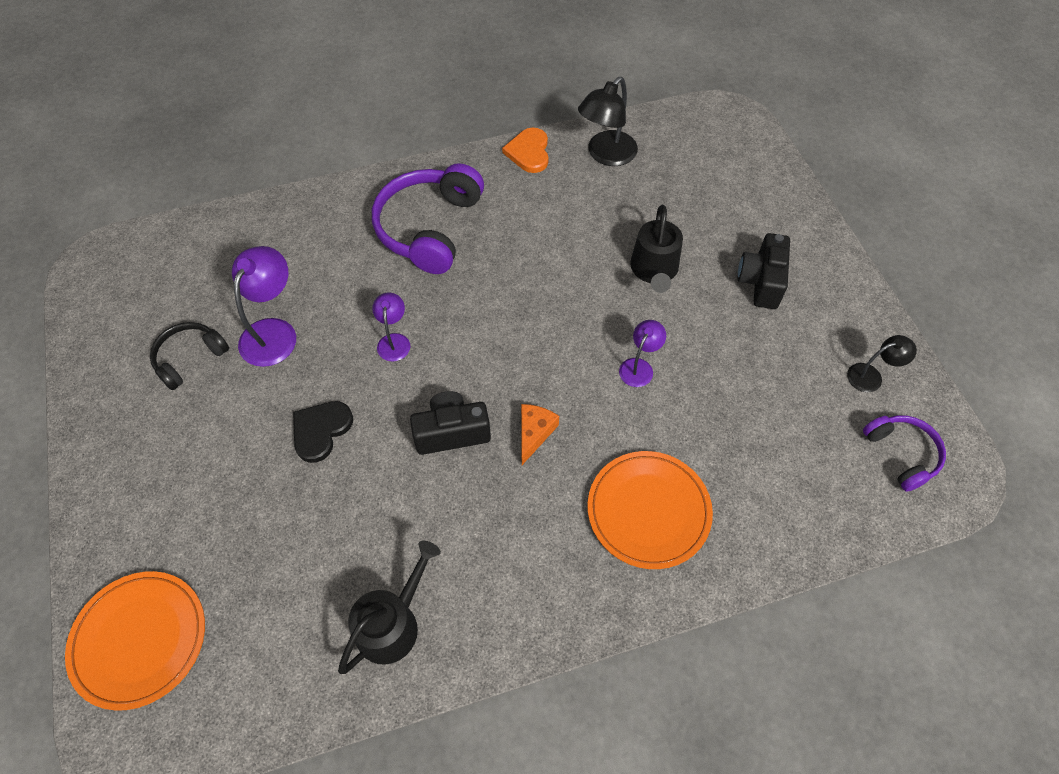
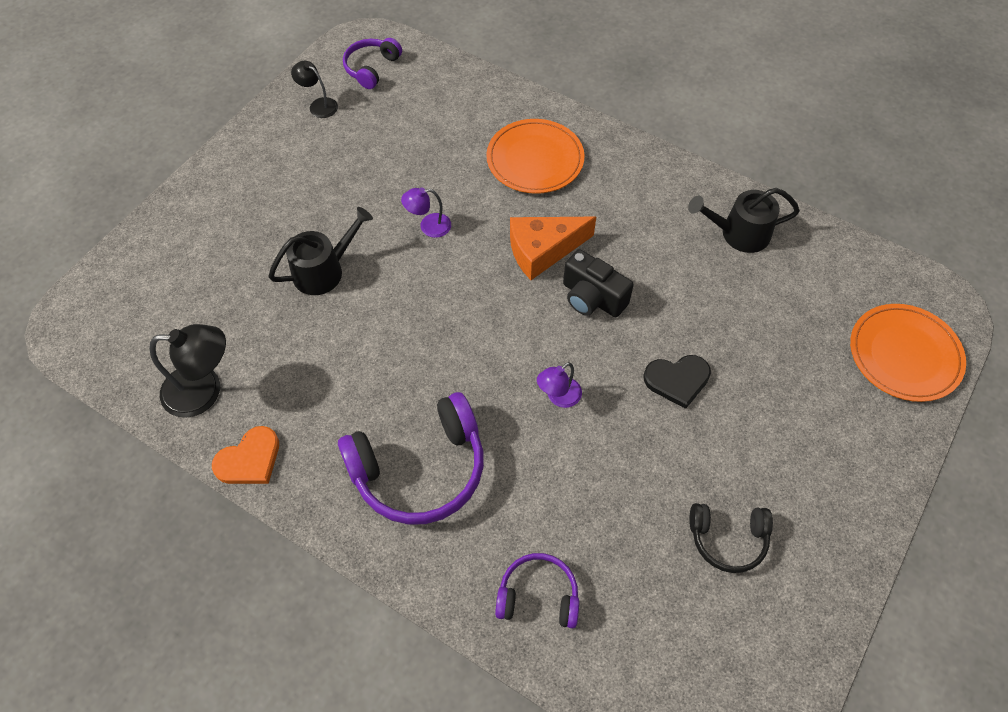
camera: 130 degrees left, 0 degrees up
purple lamp [232,246,296,367] -> none
orange cheese [521,404,559,465] -> orange cheese [510,217,596,280], size x1.65
black camera [737,233,790,309] -> none
none -> purple headphones [495,553,579,628]

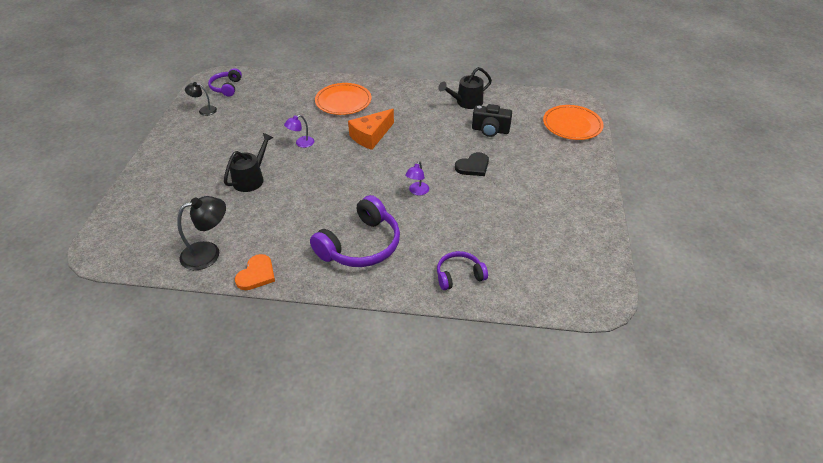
camera: 25 degrees left, 15 degrees down
black camera [563,249,634,317] -> black camera moved to [472,104,512,137]
black headphones [689,503,773,573] -> none

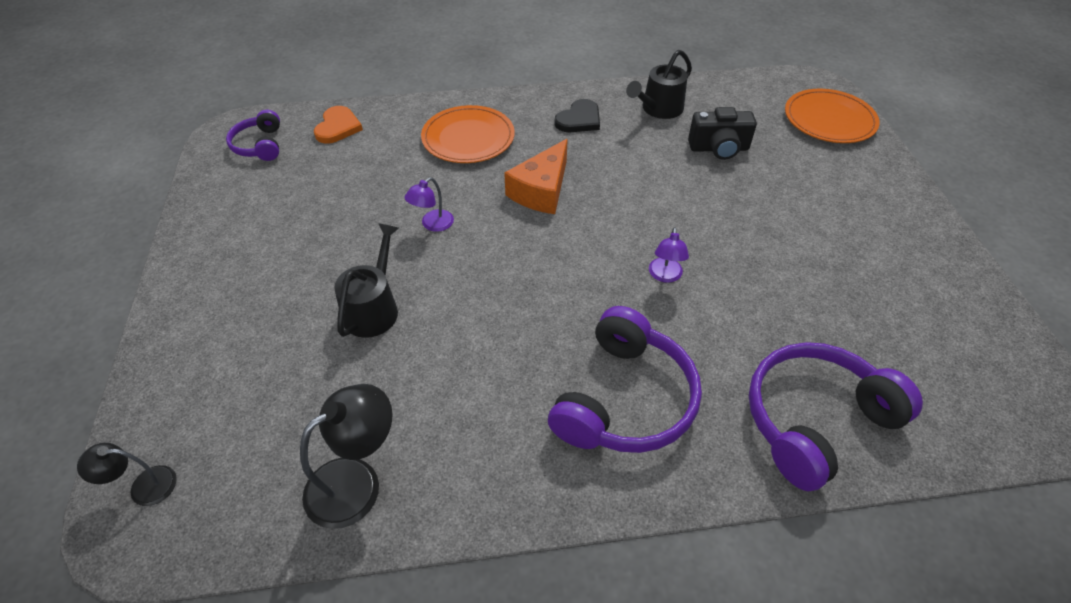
camera: 15 degrees left, 5 degrees up
black lamp [185,82,217,116] -> black lamp moved to [77,443,177,506]
orange heart [235,254,275,290] -> orange heart moved to [314,106,363,144]
purple headphones [437,251,488,290] -> purple headphones [749,342,923,491], size x1.79
black heart [455,152,489,176] -> black heart moved to [554,99,600,132]

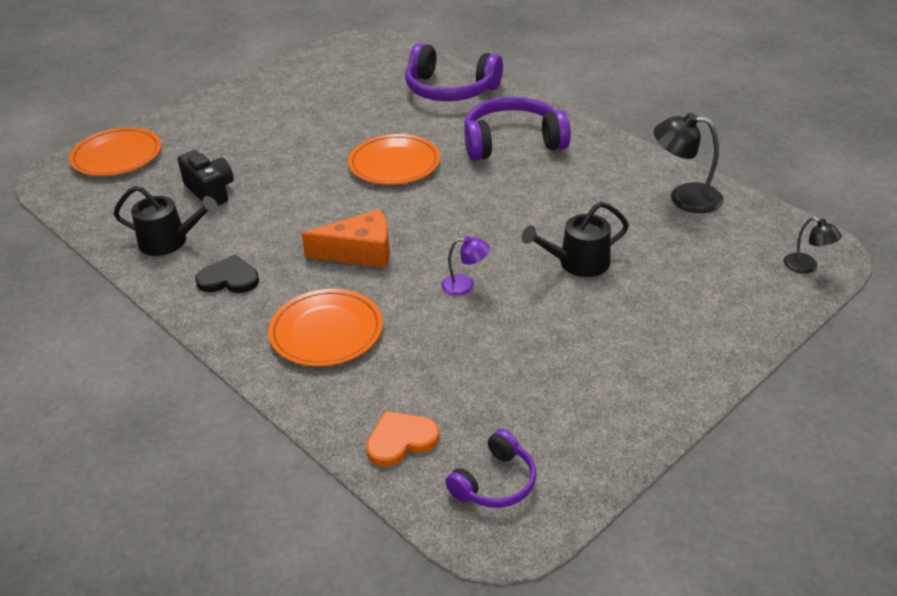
camera: 125 degrees left, 10 degrees down
purple lamp [649,227,689,283] -> orange plate [348,134,440,185]

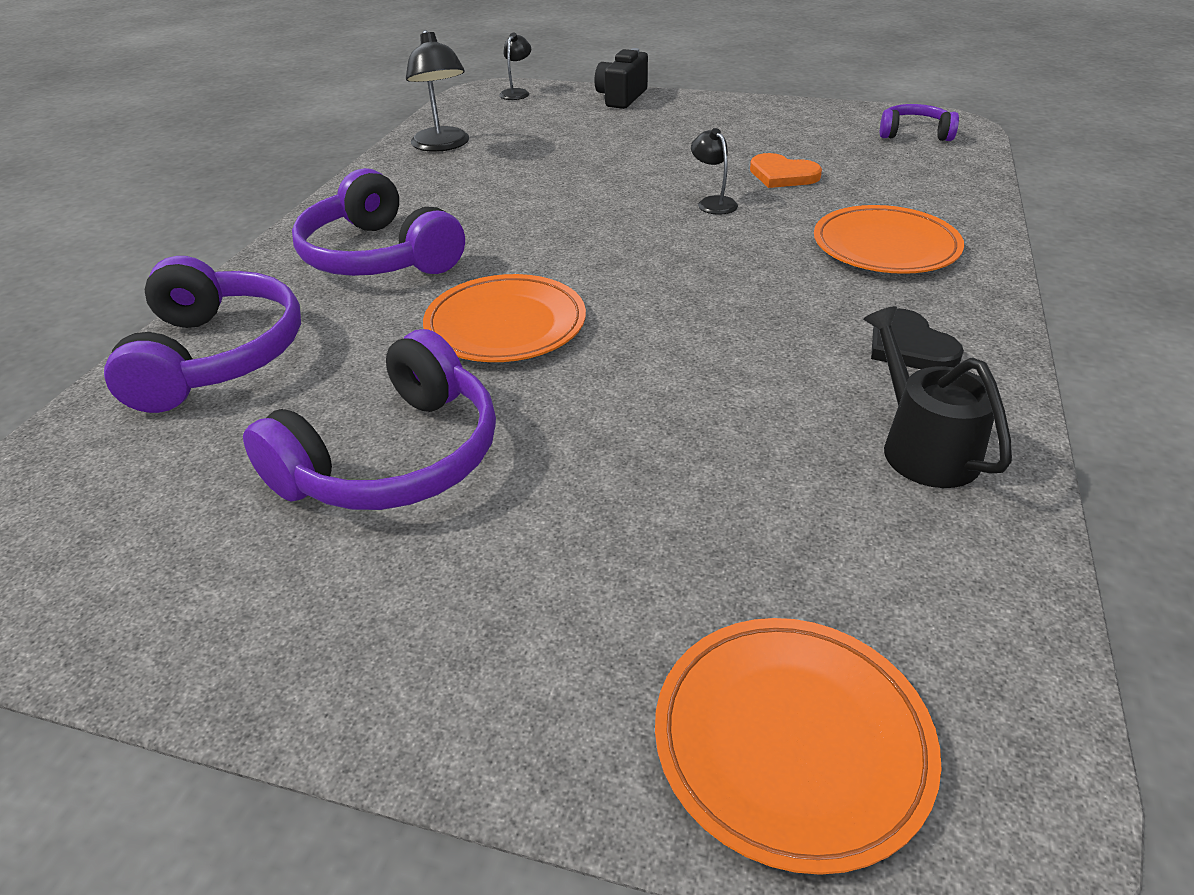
camera: 120 degrees left, 0 degrees up
black camera [178,150,234,205] -> black camera moved to [594,48,648,109]
orange cheese [302,209,390,268] -> none
orange heart [366,411,439,467] -> orange heart moved to [750,153,822,188]
purple lamp [441,236,490,296] -> black lamp [691,128,738,215]
black watering can [522,202,629,277] -> none
none -> purple headphones [243,329,496,510]

